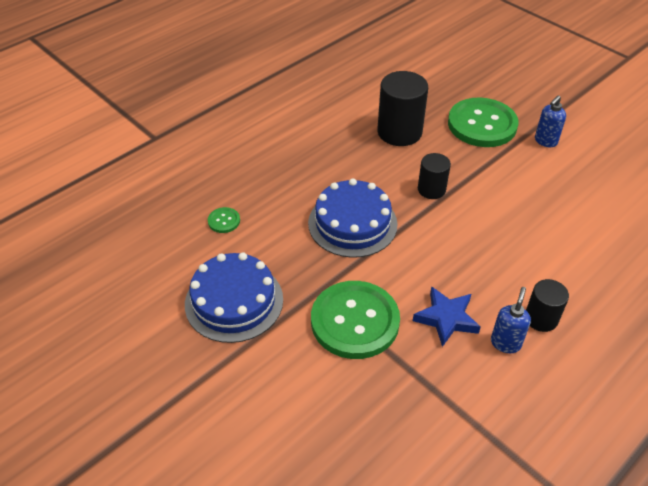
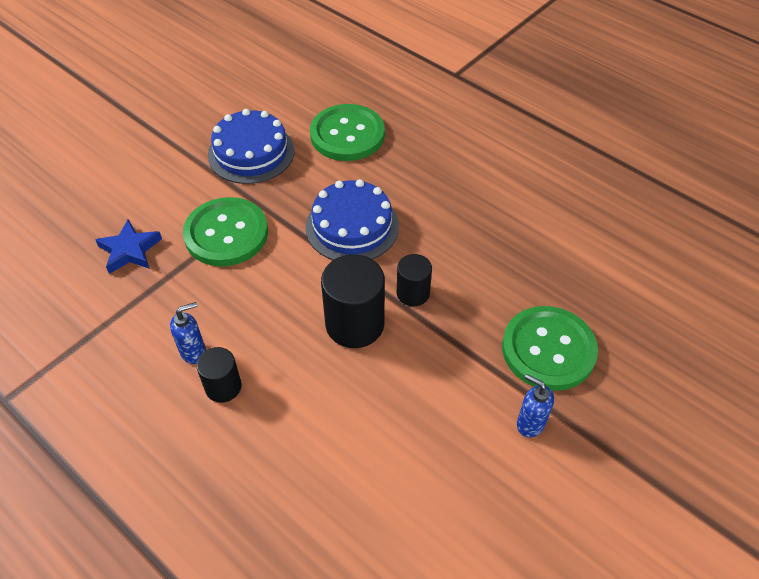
camera: 85 degrees right, 5 degrees up
green button [208,207,240,233] -> green button [310,104,385,161], size x2.44
black cylinder [377,71,428,146] -> black cylinder moved to [321,254,385,348]
blue star [413,286,481,347] -> blue star moved to [95,219,162,274]
blue soap dispenser [491,287,531,353] -> blue soap dispenser turned 45 degrees counterclockwise [170,302,206,364]

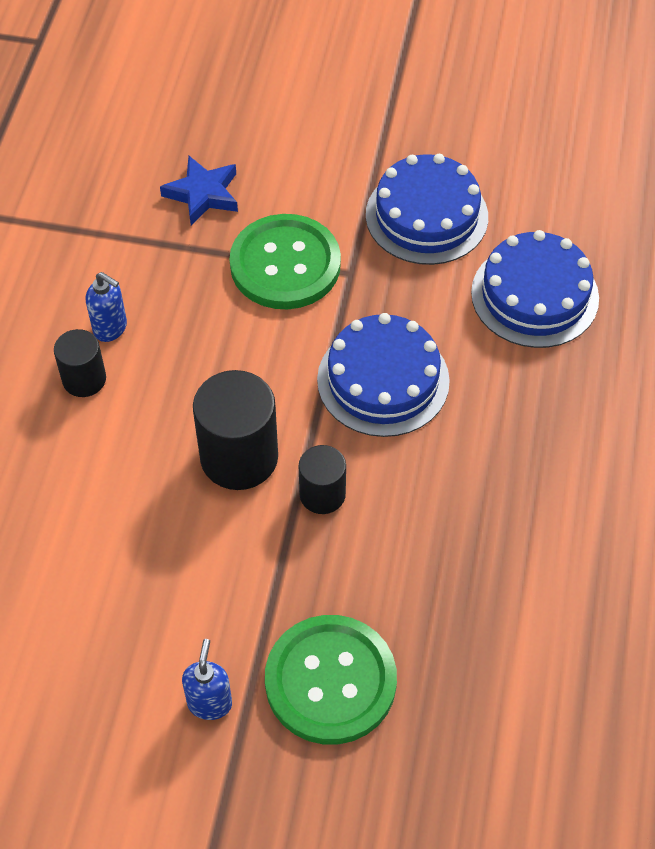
camera: 60 degrees right, 5 degrees up
green button [310,104,385,161] -> blue cake [471,230,599,348]

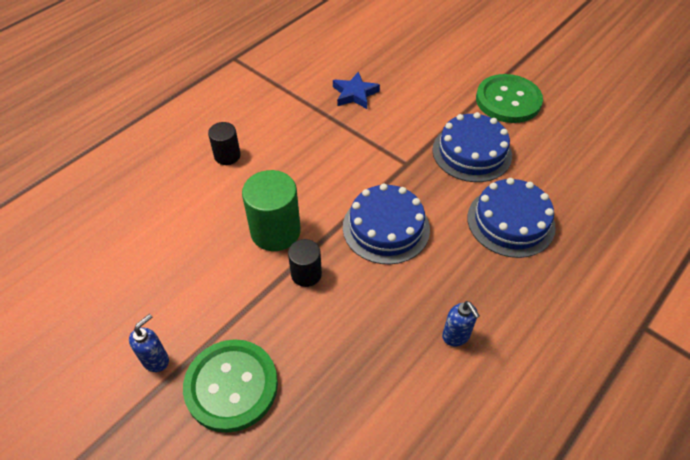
camera: 30 degrees right, 5 degrees down
blue soap dispenser [86,272,127,342] -> blue soap dispenser moved to [442,301,480,346]
black cylinder [193,370,278,490] -> green cylinder [242,170,301,251]
green button [229,214,341,309] -> green button moved to [476,74,543,123]

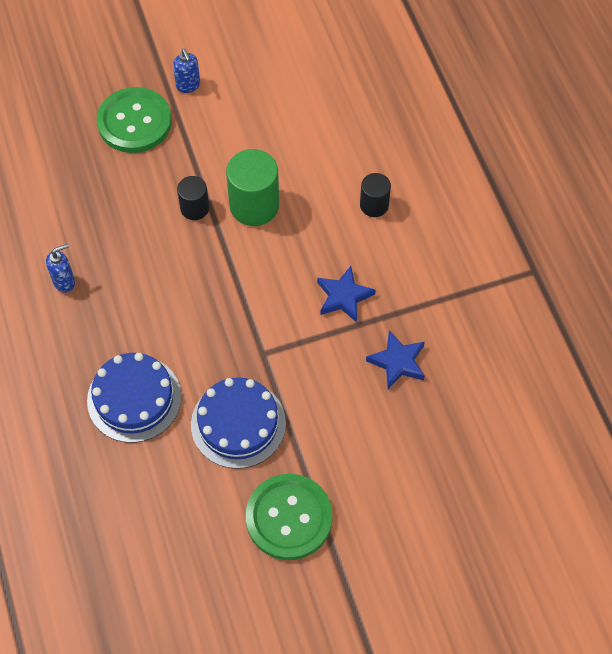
camera: 120 degrees right, 10 degrees up
blue cake [343,183,430,264] -> none
blue soap dispenser [442,301,480,346] -> blue soap dispenser turned 150 degrees clockwise [46,244,75,293]
none -> blue star [317,266,375,323]

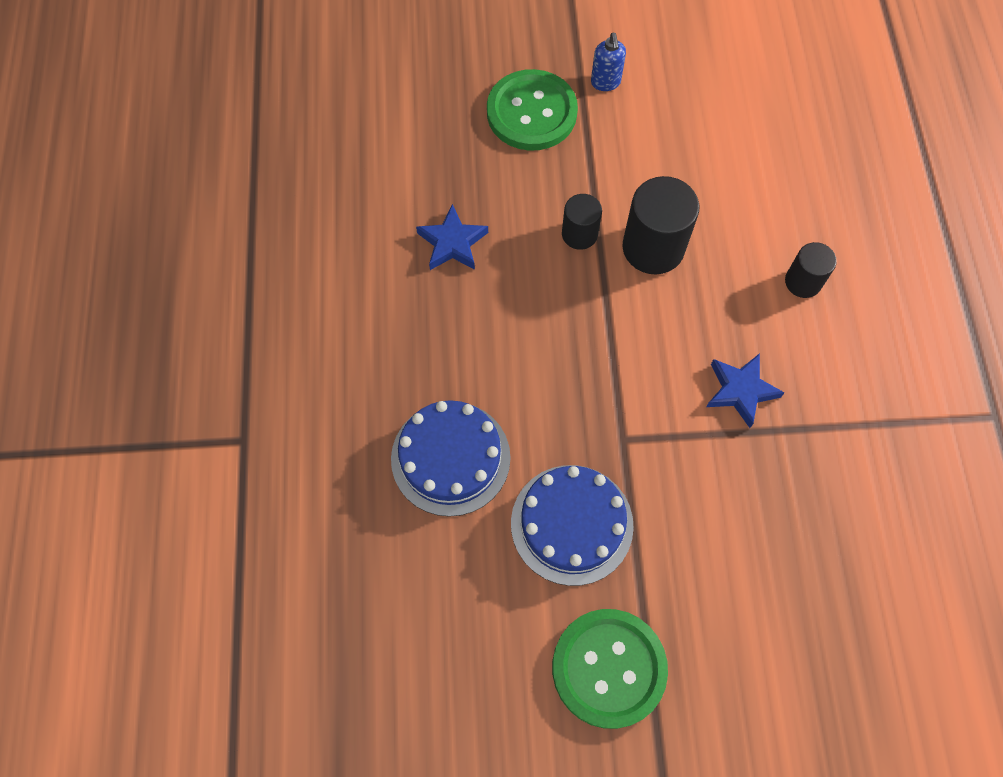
camera: 15 degrees right, 5 degrees up
blue soap dispenser [46,244,75,293] -> none
green cylinder [226,149,279,226] -> black cylinder [623,176,699,274]
blue star [366,330,425,389] -> blue star moved to [416,204,488,270]

